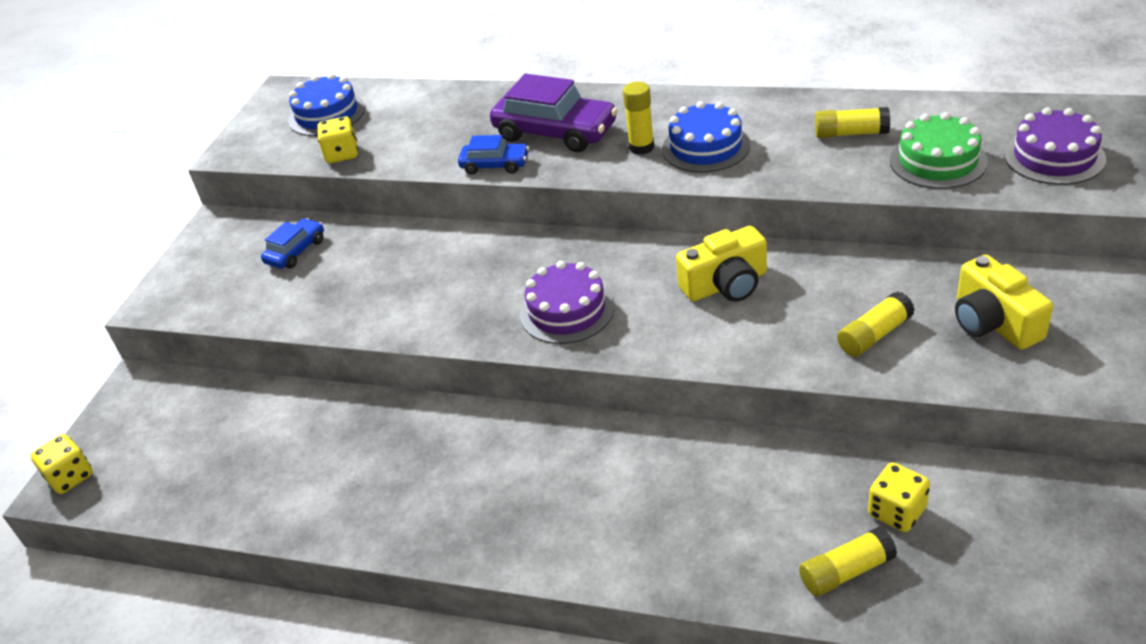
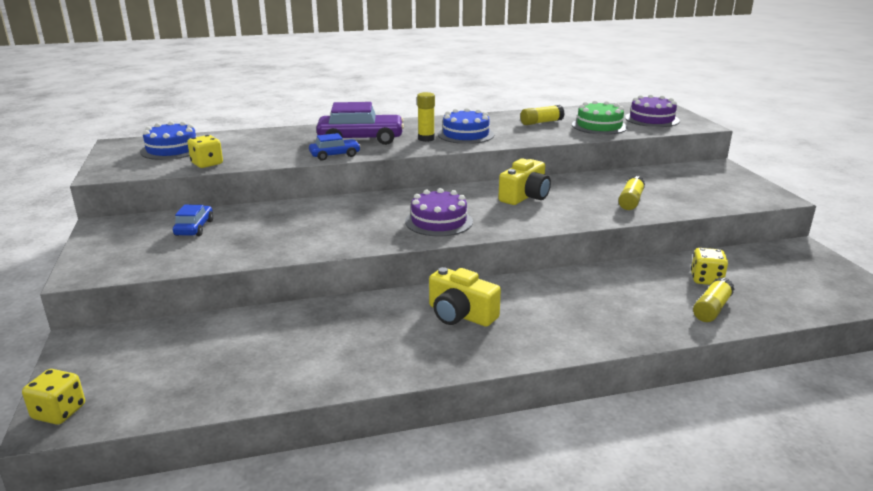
camera: 35 degrees left, 15 degrees down
yellow camera [955,254,1053,350] -> yellow camera moved to [429,267,501,327]

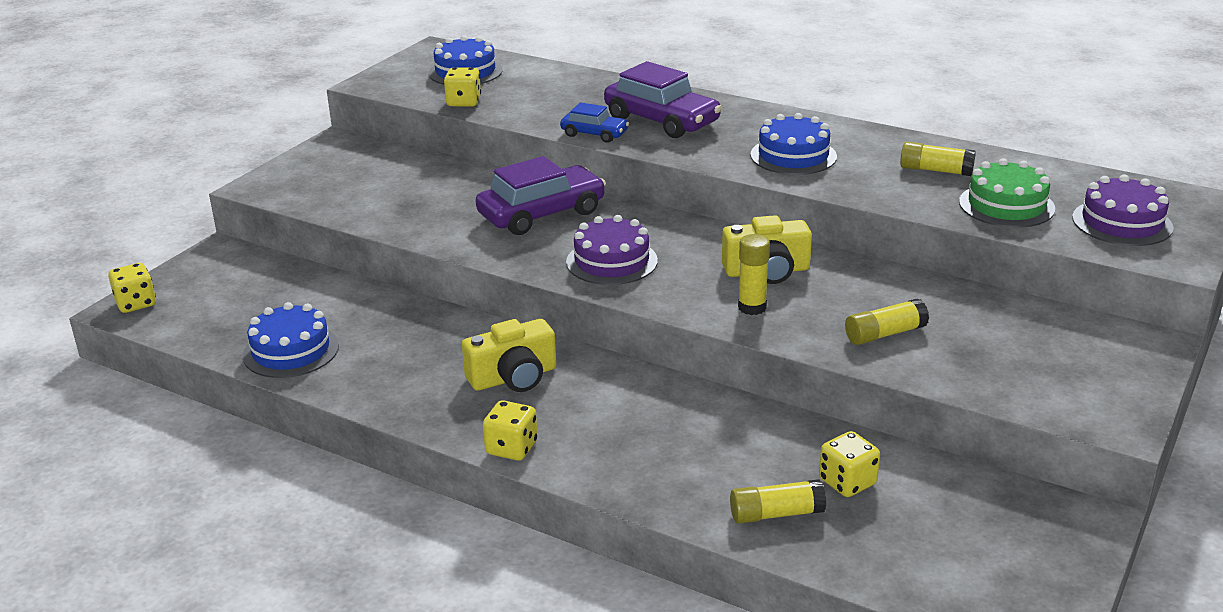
camera: 45 degrees right, 5 degrees up
blue car [173,205,214,236] -> none
yellow glue stick [417,92,435,142] -> yellow glue stick moved to [738,234,770,315]
yellow camera [429,267,501,327] -> yellow camera turned 105 degrees counterclockwise [462,319,556,392]
none -> blue cake [243,302,339,378]
none -> purple car [475,156,606,235]
none -> yellow dice [483,400,538,461]

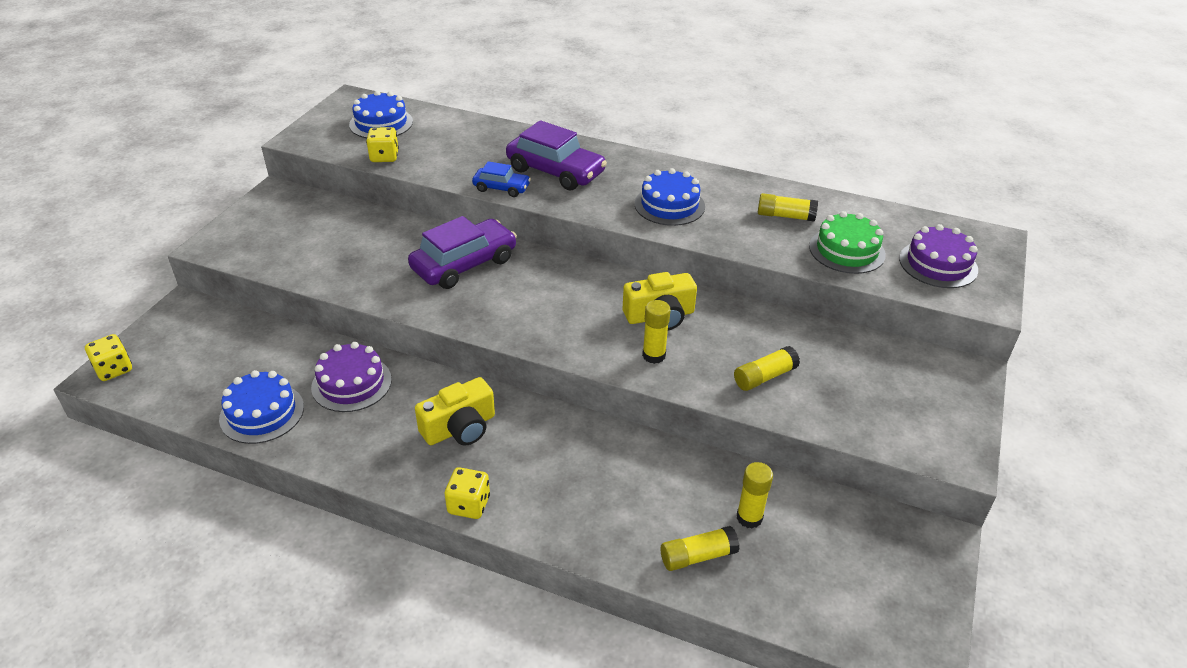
camera: 10 degrees left, 10 degrees up
purple cake [566,215,658,285] -> purple cake moved to [311,342,392,412]
yellow dice [819,431,880,497] -> yellow glue stick [737,462,773,529]

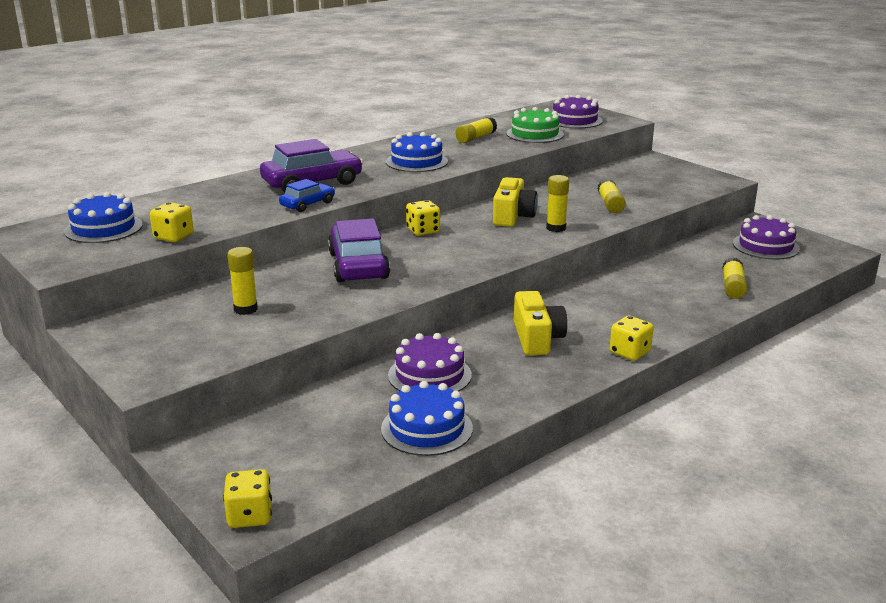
camera: 60 degrees left, 15 degrees down
yellow glue stick [737,462,773,529] -> yellow glue stick moved to [227,247,258,315]
none -> yellow dice [406,200,440,236]
none -> purple cake [733,215,800,260]

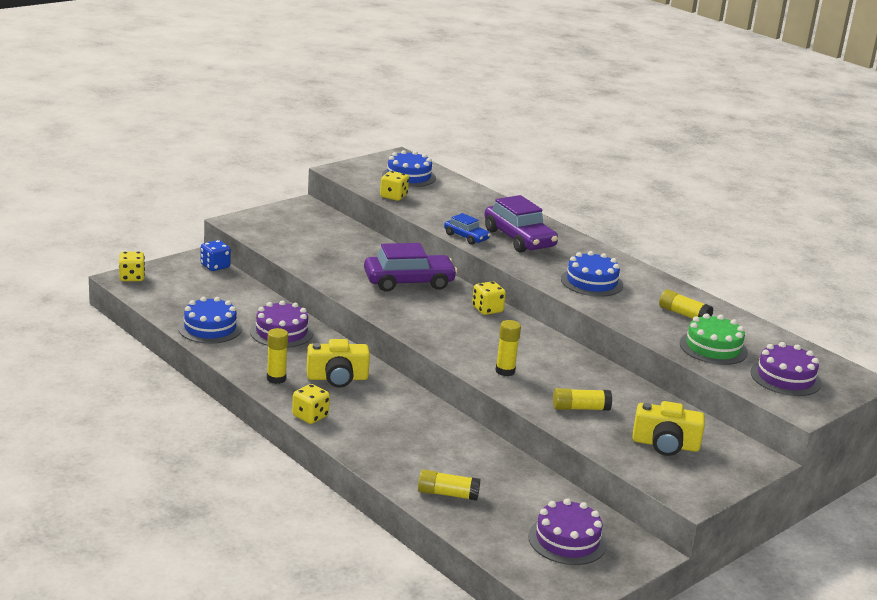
camera: 85 degrees right, 0 degrees up
yellow glue stick [227,247,258,315] -> yellow glue stick moved to [267,328,288,384]
yellow camera [493,177,538,227] -> yellow camera moved to [633,401,705,456]
none -> blue dice [201,240,231,271]

